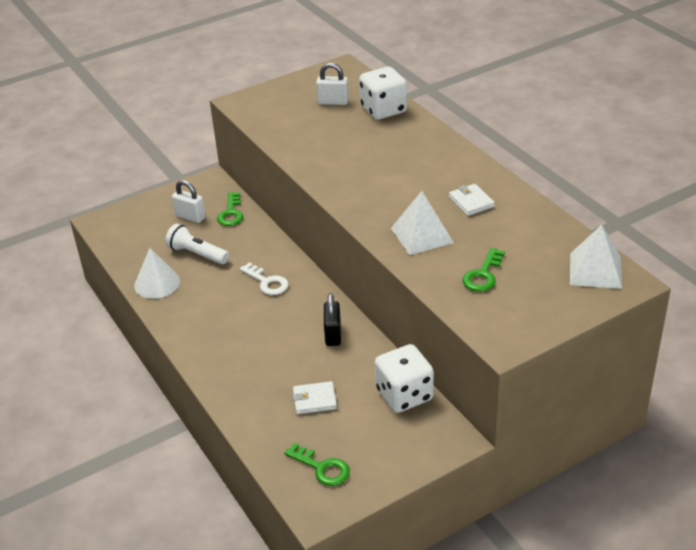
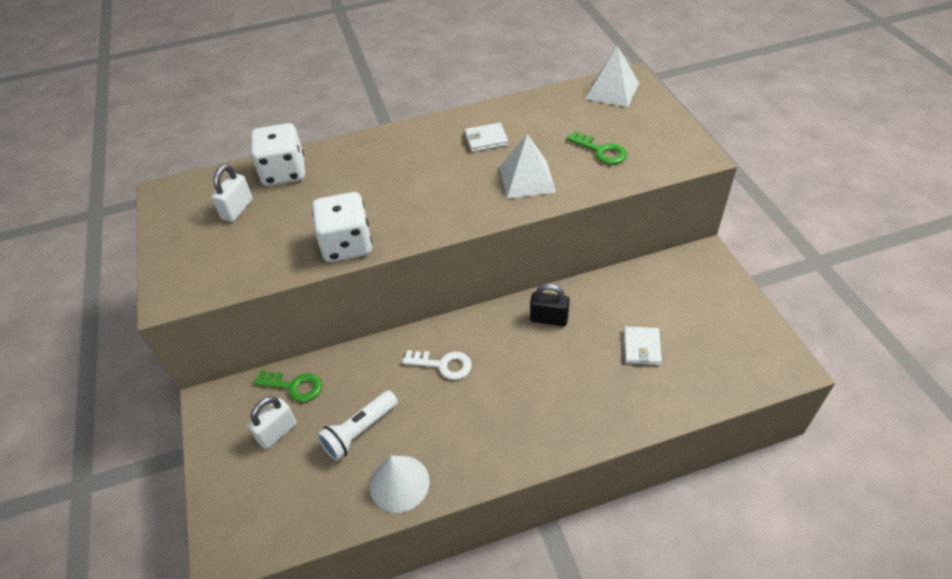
camera: 75 degrees left, 10 degrees up
white key [240,262,289,295] -> white key turned 45 degrees clockwise [402,350,472,380]
green key [284,443,350,486] -> none
white dice [375,344,434,413] -> white dice moved to [312,192,372,262]

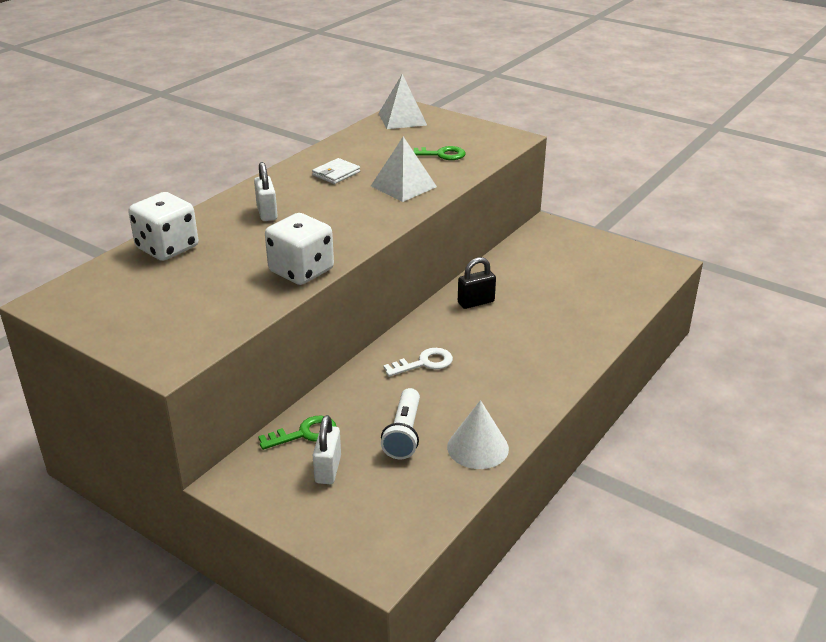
camera: 40 degrees left, 15 degrees down
white padlock [211,164,253,222] -> white padlock moved to [254,162,278,221]
white wallet [624,327,662,365] -> none

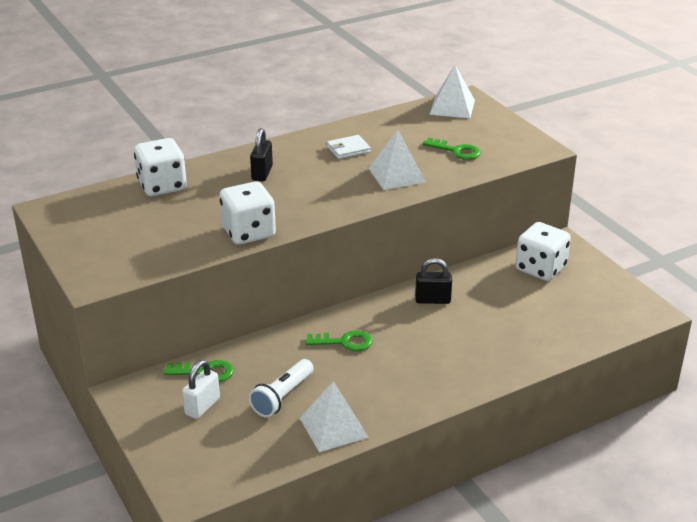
camera: 25 degrees right, 0 degrees up
white padlock [254,162,278,221] -> black padlock [250,128,273,181]
white key [383,348,453,377] -> green key [306,330,373,351]
white cone [447,400,509,469] -> white pyramid [300,381,369,452]
none -> white dice [515,222,571,281]

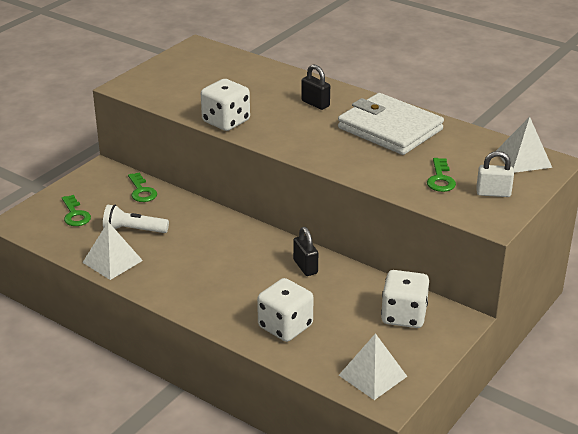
camera: 65 degrees right, 0 degrees up
white dice [134,138,187,196] -> white dice moved to [257,278,314,342]
white padlock [182,360,220,419] -> white padlock moved to [476,151,514,197]
black padlock [250,128,273,181] -> black padlock turned 60 degrees clockwise [301,64,330,110]
green key [306,330,373,351] -> green key moved to [62,195,91,226]
white wallet [327,135,371,159] -> white wallet [338,93,444,155], size x2.47
white pyramid [368,130,426,190] -> white pyramid moved to [339,333,407,400]

